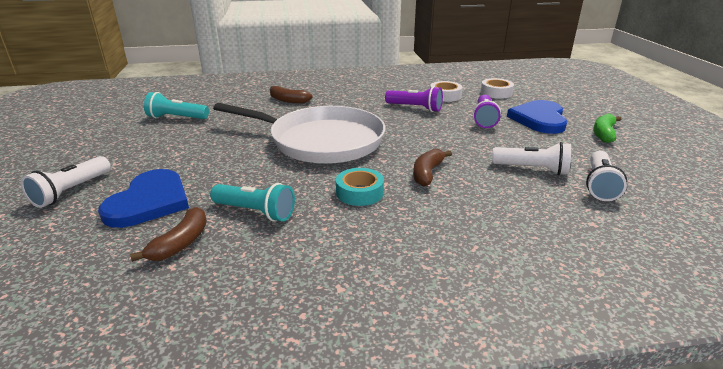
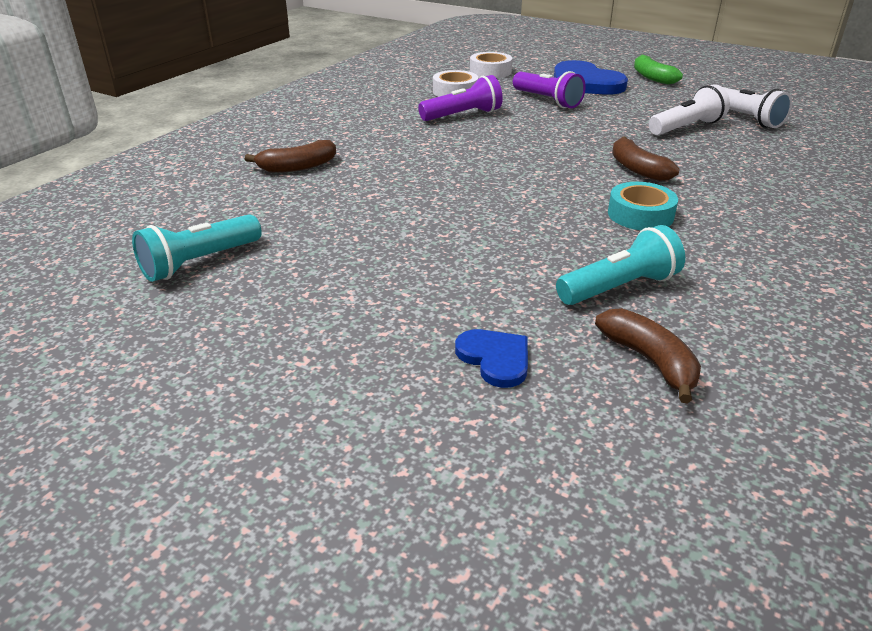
camera: 50 degrees left, 5 degrees up
white flashlight [21,156,111,208] -> none
blue heart [98,169,189,228] -> blue heart [455,329,528,388], size x0.53
white pan [213,103,385,164] -> none

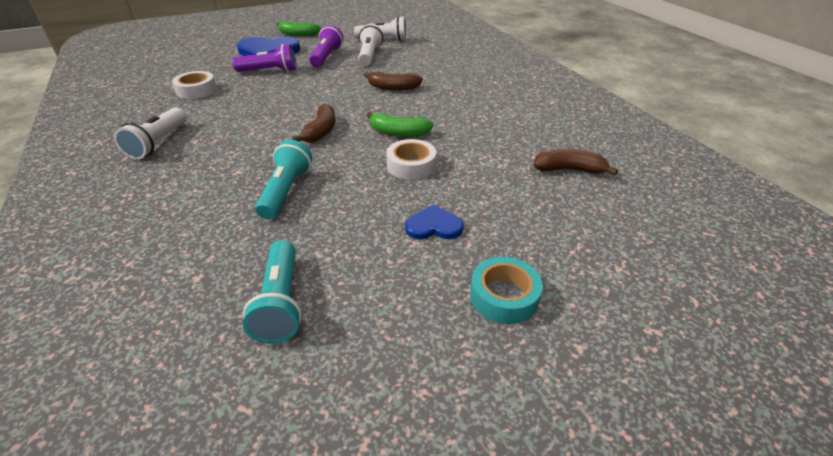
camera: 55 degrees left, 5 degrees up
brown banana [245,140,336,173] -> brown banana moved to [292,104,335,143]
purple flashlight [418,75,503,121] -> purple flashlight moved to [309,25,343,67]
blue heart [455,329,528,388] -> blue heart moved to [405,204,464,239]
white tape [470,52,512,78] -> white tape moved to [386,139,436,180]
turquoise flashlight [556,225,685,305] -> turquoise flashlight moved to [255,140,312,220]
turquoise tape [608,182,678,230] -> turquoise tape moved to [470,257,543,324]
none -> white flashlight [114,107,186,159]
none -> green banana [366,112,434,137]

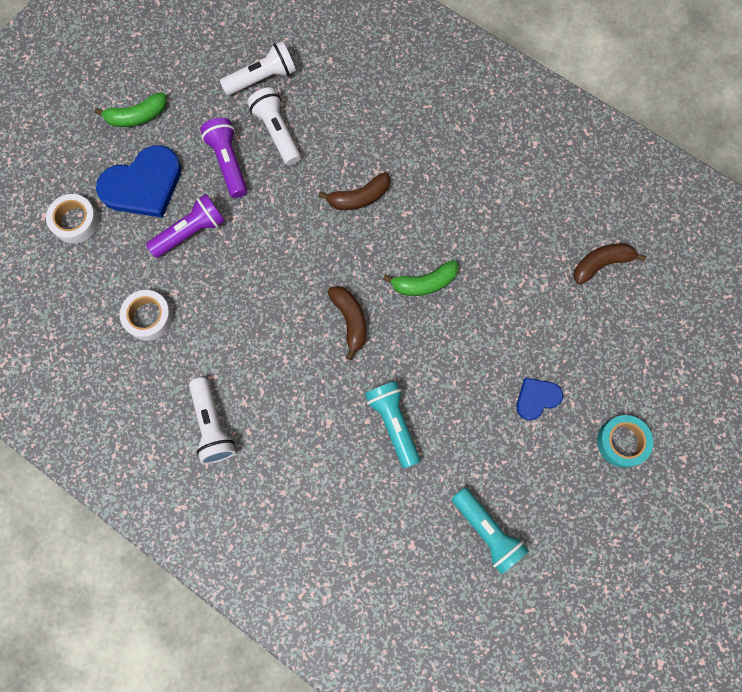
camera: 30 degrees left, 35 degrees up
white tape [386,139,436,180] -> white tape moved to [46,194,99,244]

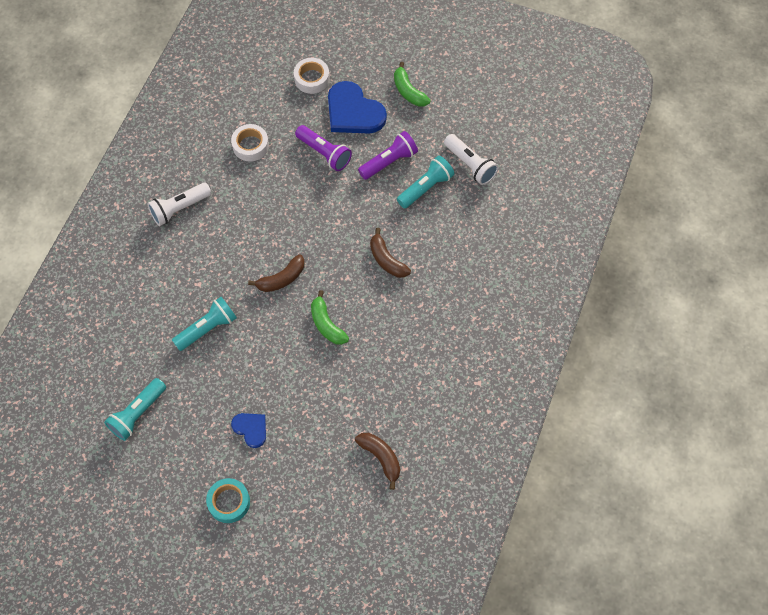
camera: 75 degrees right, 10 degrees down
white flashlight [247,87,301,166] -> turquoise flashlight [397,155,455,209]

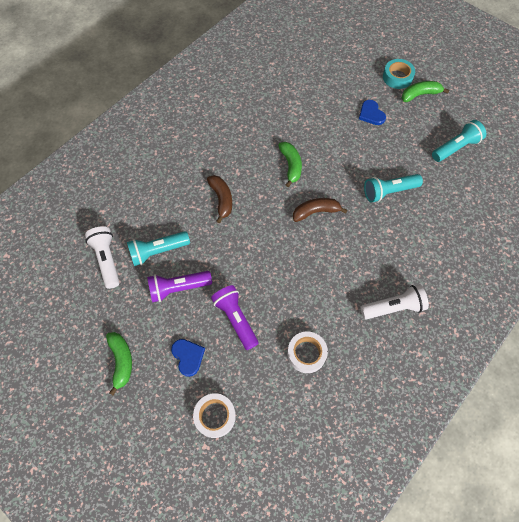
camera: 160 degrees left, 0 degrees up
blue heart [328,81,387,134] -> blue heart [171,339,205,377], size x0.53
brown banana [355,433,400,490] -> none
none -> green banana [402,81,449,102]

